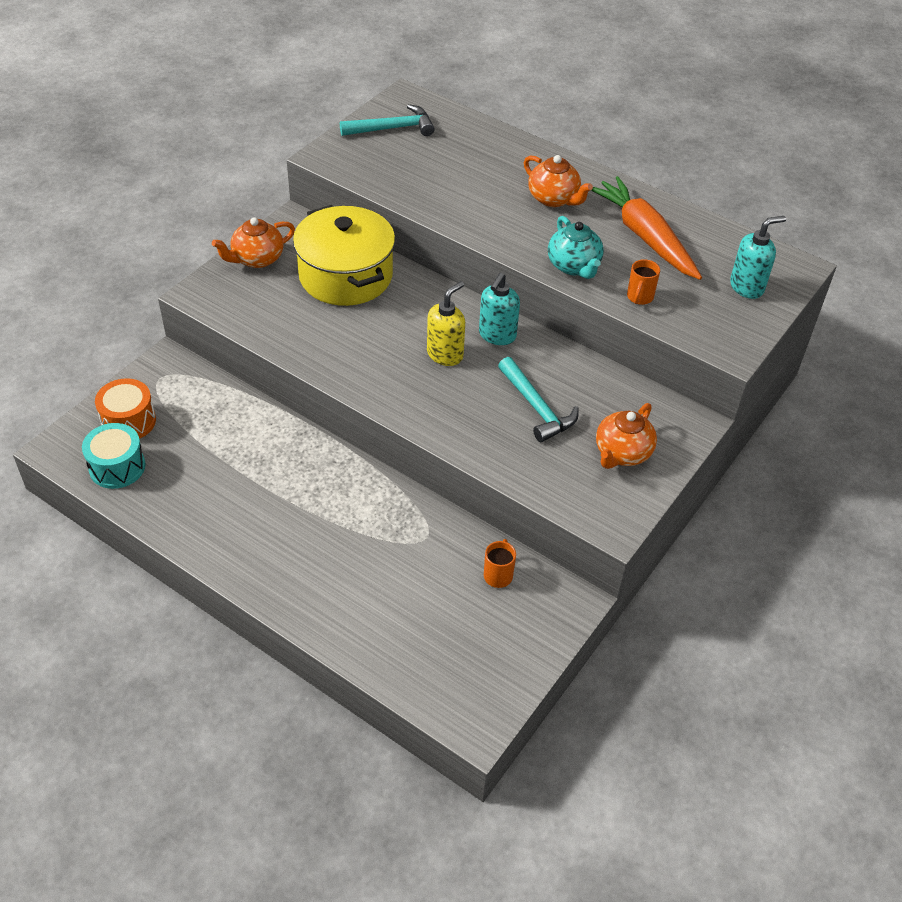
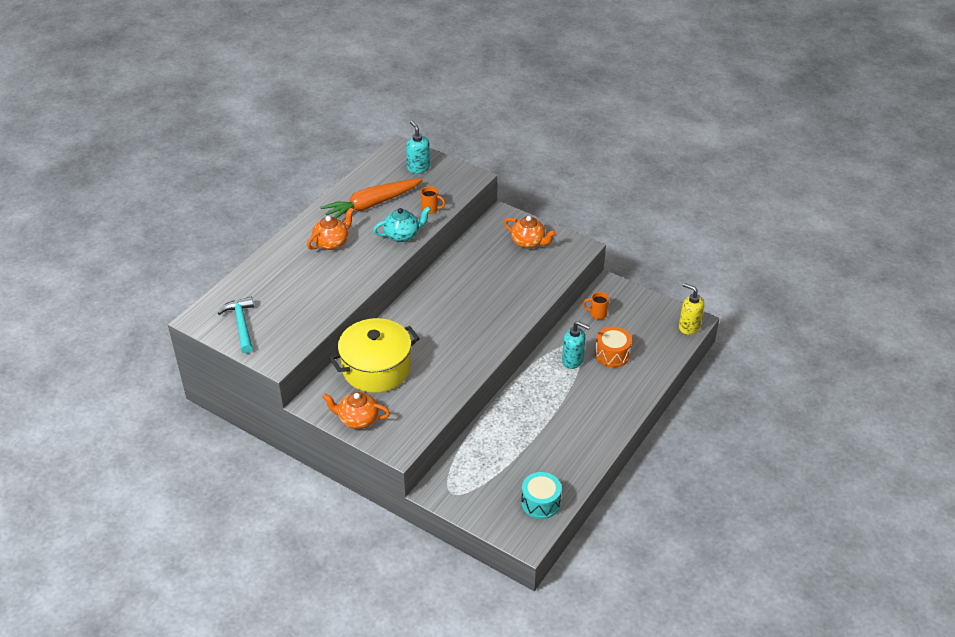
camera: 90 degrees left, 5 degrees down
orange drum [95,378,156,439] -> orange drum moved to [595,327,632,367]
orange teapot [212,217,295,268] -> orange teapot turned 135 degrees clockwise [322,392,390,429]
yellow soap dispenser [427,281,465,366] -> yellow soap dispenser moved to [679,283,704,335]
turquoise soap dispenser [479,273,520,345] -> turquoise soap dispenser moved to [562,321,590,369]
turquoise hammer [498,357,579,442] -> none

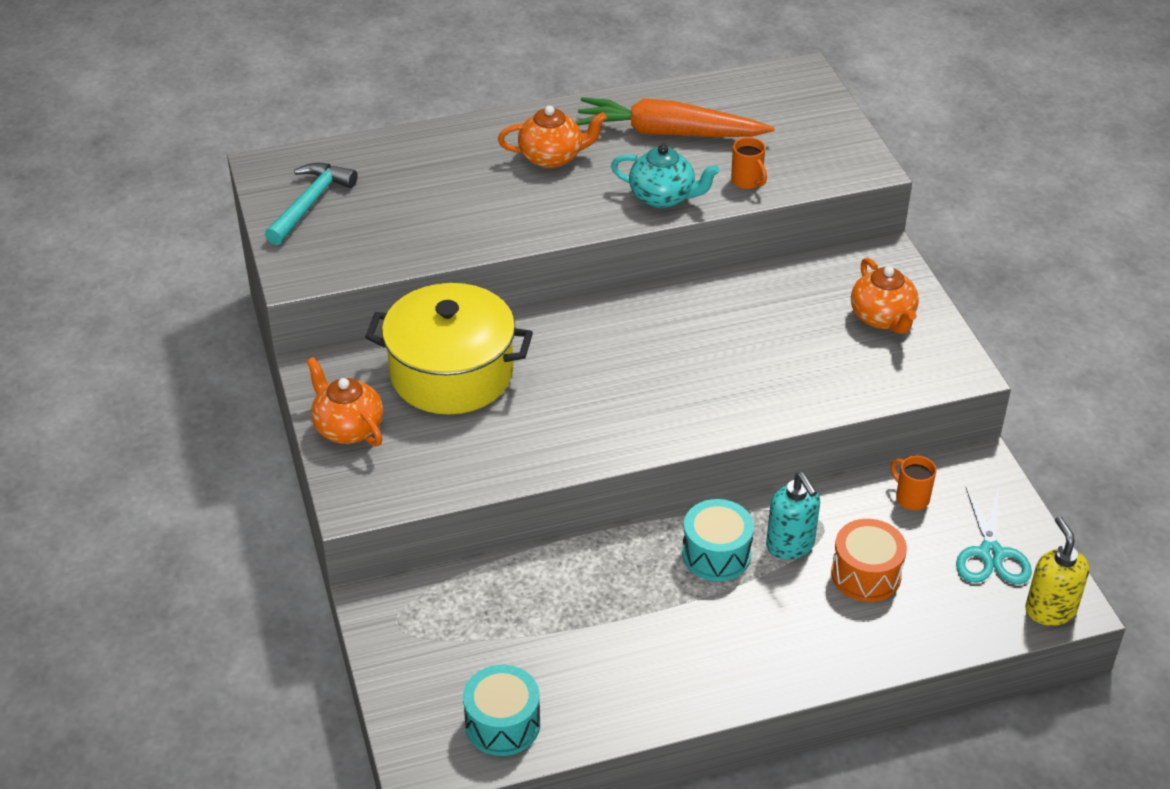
camera: 40 degrees right, 0 degrees up
turquoise soap dispenser [406,121,430,173] -> none
none -> turquoise drum [682,499,754,581]
none -> turquoise scissors [956,487,1032,584]

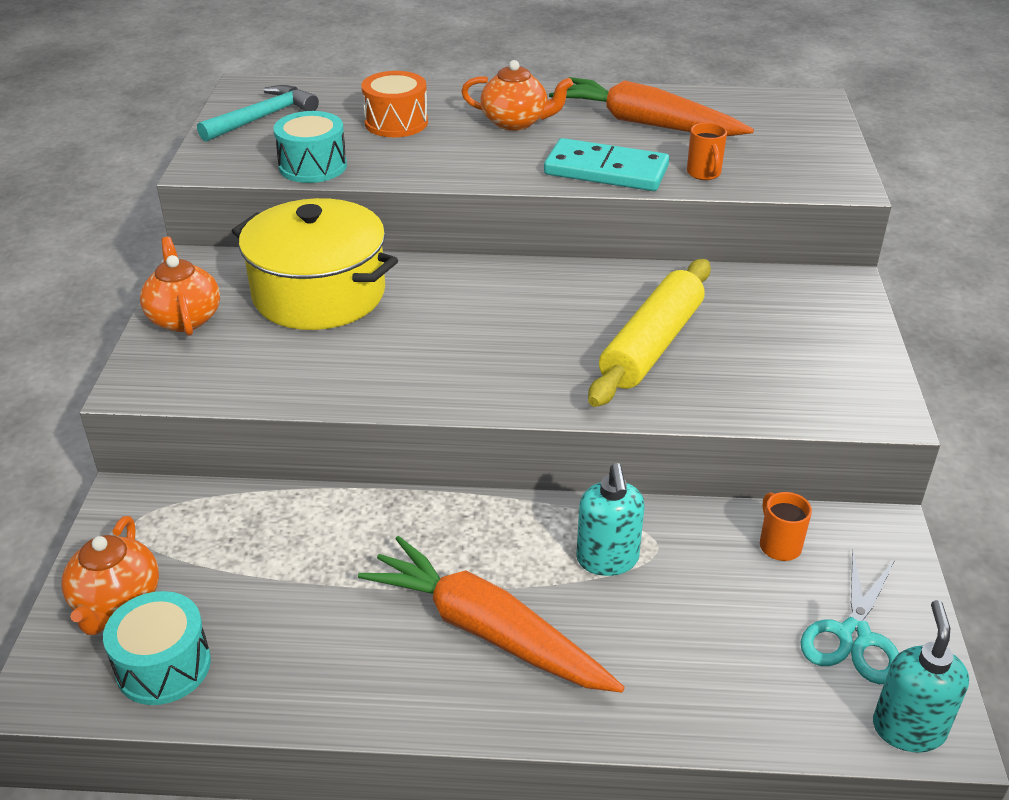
camera: 20 degrees right, 5 degrees down
turquoise teapot [611,144,720,208] -> turquoise domino [544,138,669,191]
turquoise drum [682,499,754,581] -> turquoise drum moved to [273,111,347,183]
orange drum [831,519,907,602] -> orange drum moved to [361,71,428,137]
orange teapot [851,258,919,334] -> orange teapot moved to [62,516,159,635]
yellow soap dispenser [1025,516,1089,626] -> turquoise soap dispenser [873,600,969,753]
none -> orange carrot [358,536,625,693]
none -> yellow rolling pin [588,259,711,407]

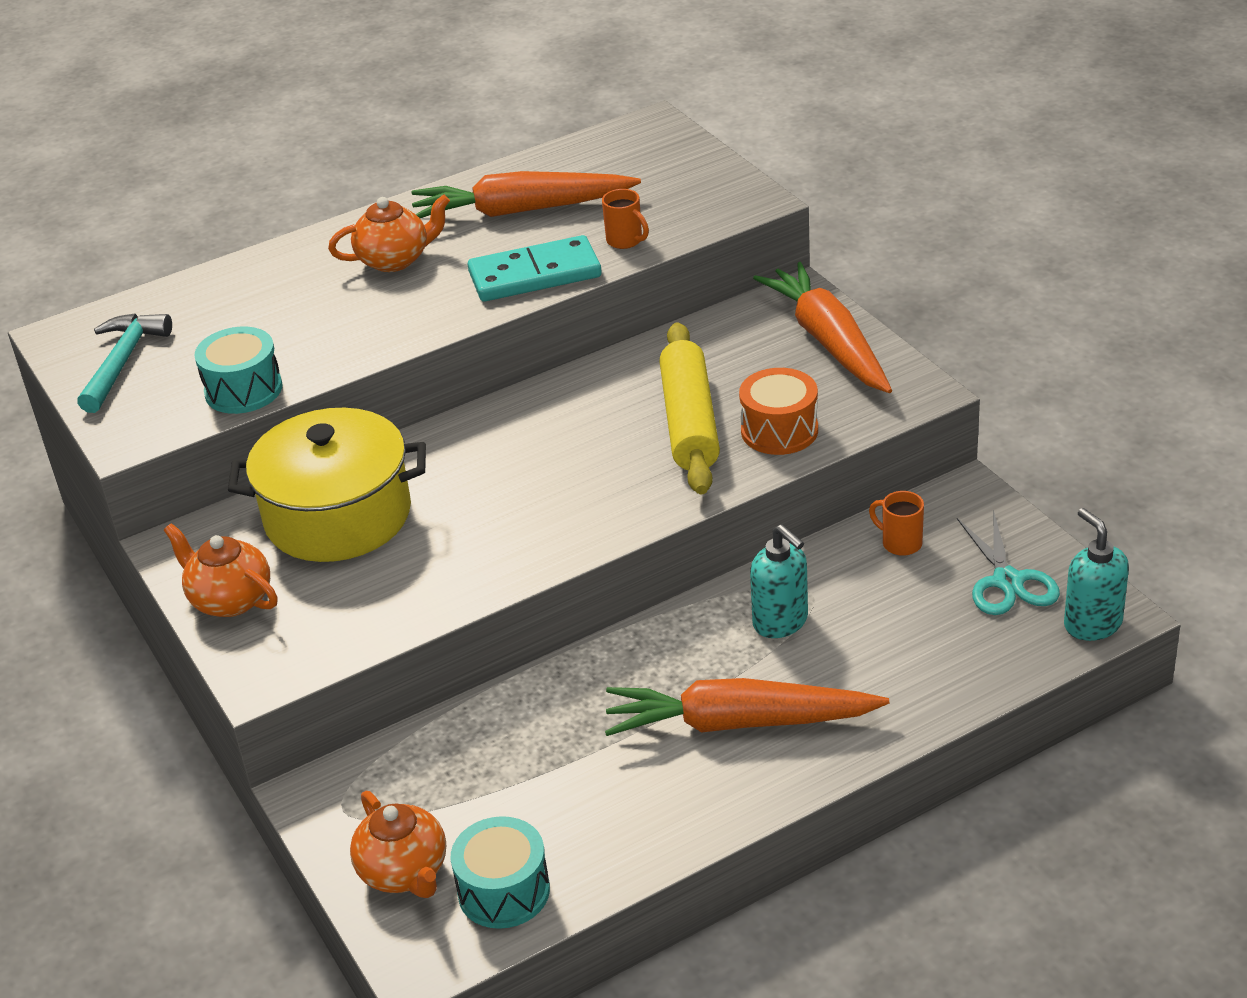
camera: 30 degrees left, 0 degrees up
orange drum [361,71,428,137] -> orange drum moved to [739,368,818,455]
none -> orange carrot [753,262,892,393]

